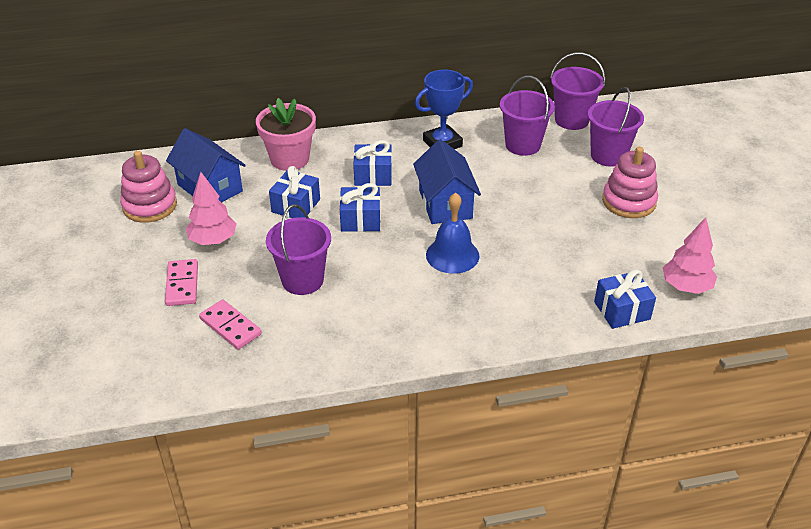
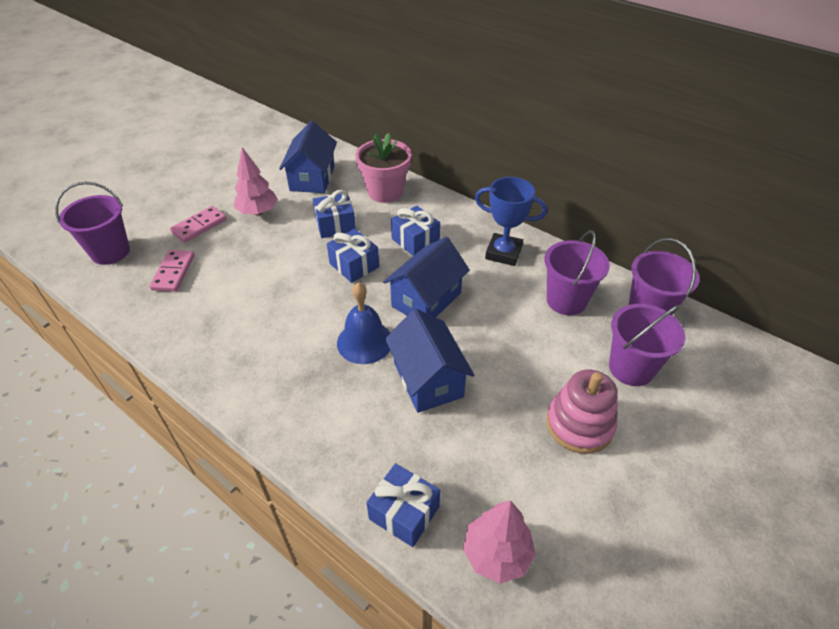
camera: 50 degrees right, 5 degrees up
pink stacking toy [120,151,177,223] -> none
purple bucket [266,204,331,295] -> purple bucket moved to [55,182,130,265]
none -> blue house [385,309,474,413]

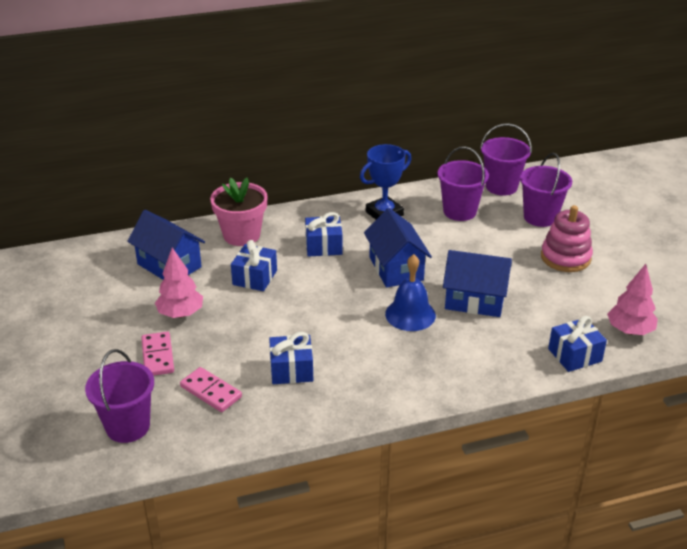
camera: 55 degrees left, 10 degrees down
blue gift [327,229,379,283] -> blue gift moved to [269,332,313,384]

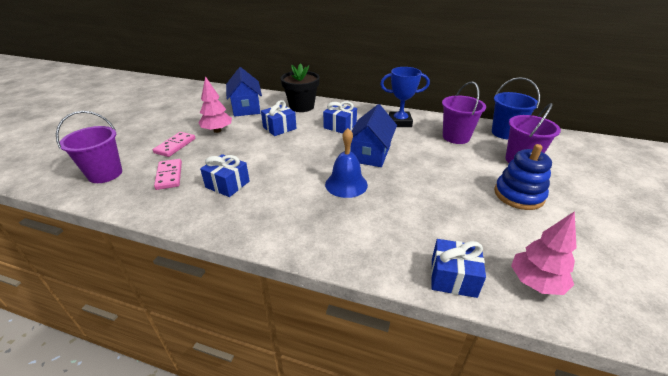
camera: 35 degrees right, 0 degrees up
pink flower pot [210,177,268,246] -> black flower pot [281,63,320,112]
blue house [443,250,512,317] -> none
purple bucket [480,123,532,196] -> blue bucket [492,77,540,140]
pink stacking toy [541,205,593,272] -> blue stacking toy [494,144,552,210]

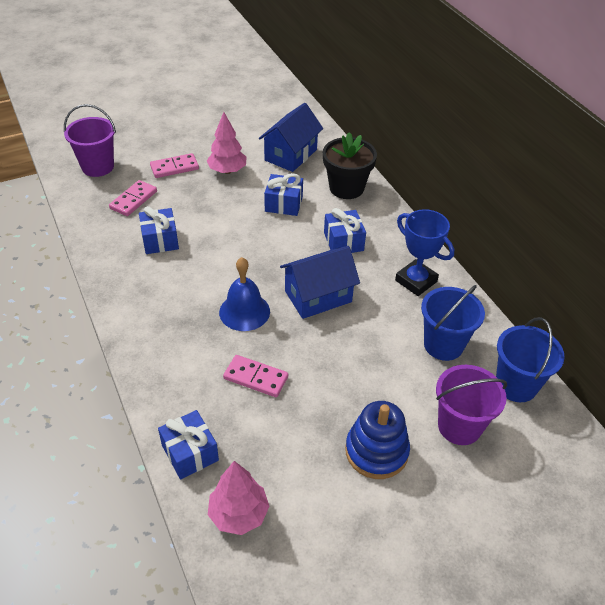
camera: 45 degrees right, 10 degrees up
purple bucket [442,81,486,144] -> blue bucket [421,285,485,361]
none -> pink domino [223,355,288,397]

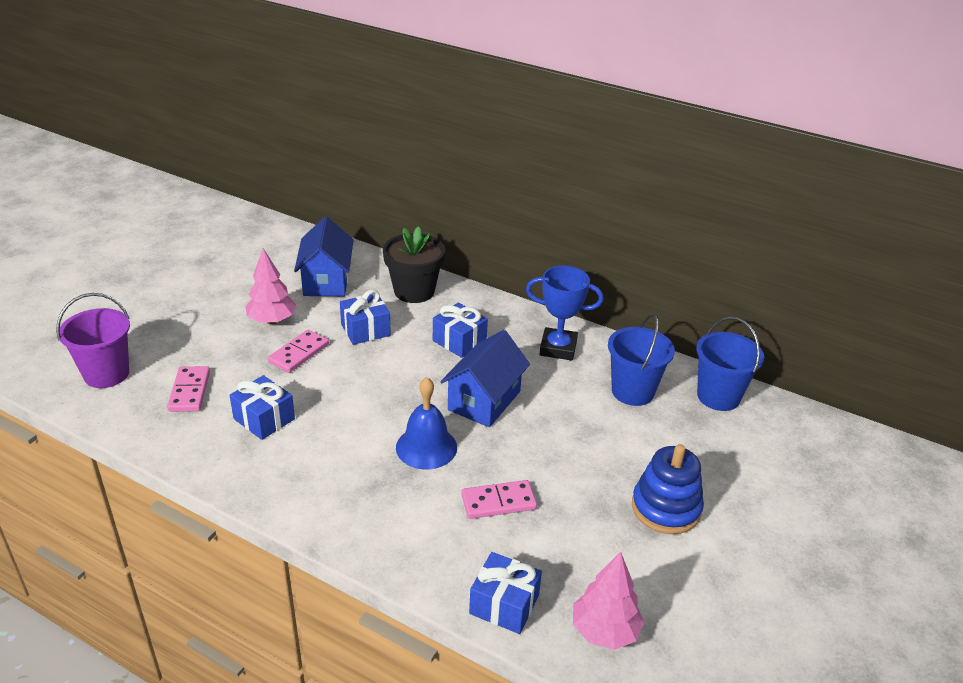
camera: 35 degrees left, 10 degrees down
pink domino [150,153,199,178] -> pink domino moved to [268,330,329,373]
purple bucket [436,365,507,445] -> none

